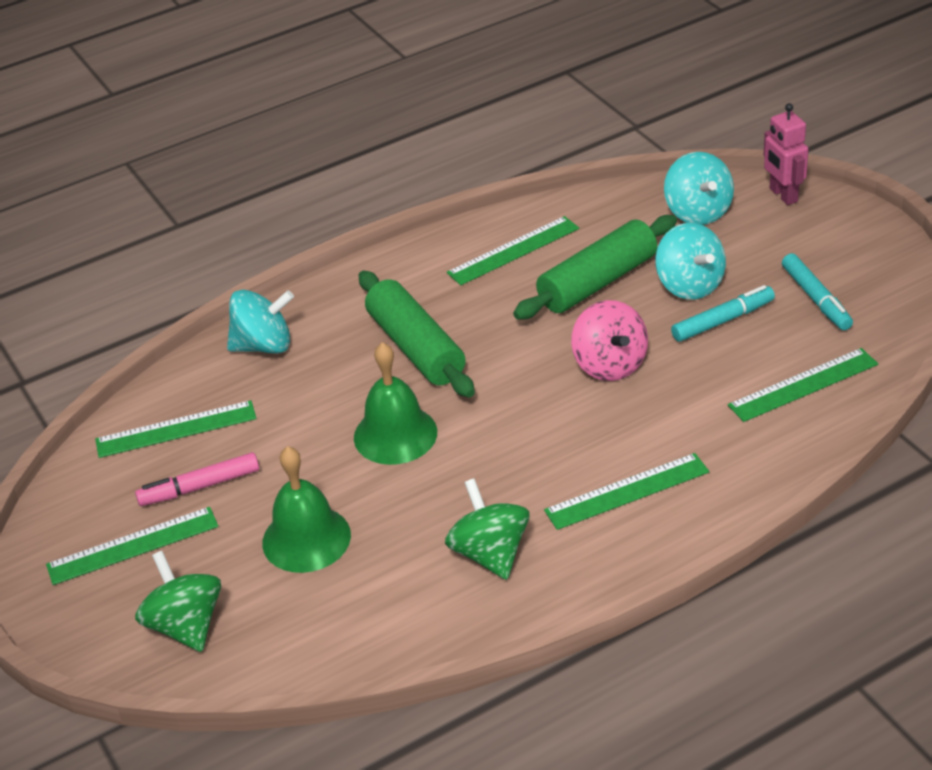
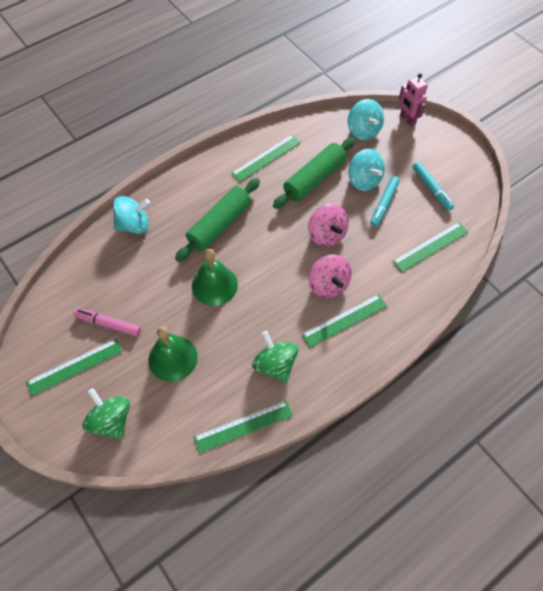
camera: 10 degrees left, 20 degrees up
green ruler [95,400,257,458] -> green ruler moved to [193,400,293,453]
pink marker [135,452,259,506] -> pink marker turned 45 degrees clockwise [74,308,141,337]
green rolling pin [359,271,475,398] -> green rolling pin turned 75 degrees clockwise [175,178,260,262]
turquoise marker [671,285,775,342] -> turquoise marker turned 150 degrees clockwise [370,176,400,227]
none -> pink spinning top [309,255,352,298]

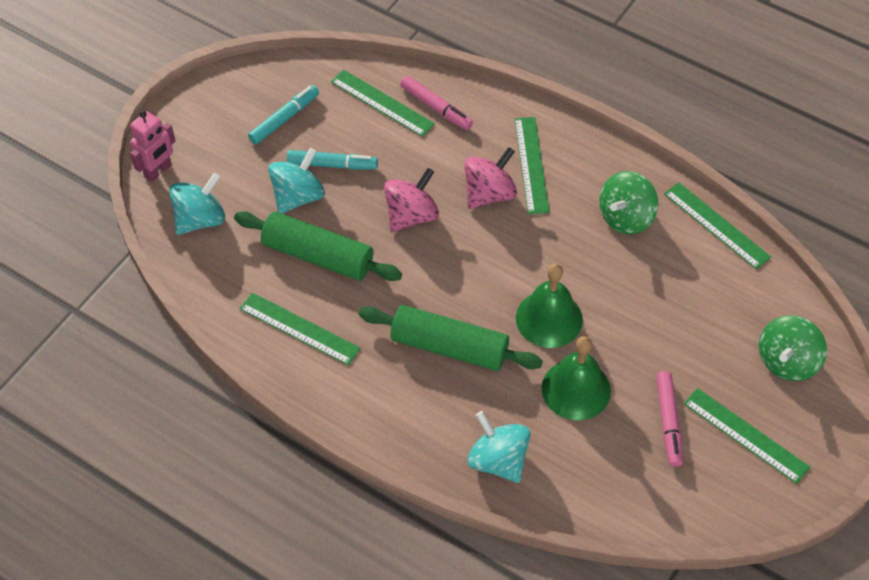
camera: 110 degrees left, 5 degrees down
green bell [148,326,198,382] -> green bell moved to [542,336,611,421]
green ruler [302,294,387,347] -> green ruler turned 45 degrees clockwise [515,117,549,214]
none -> pink marker [400,75,473,130]

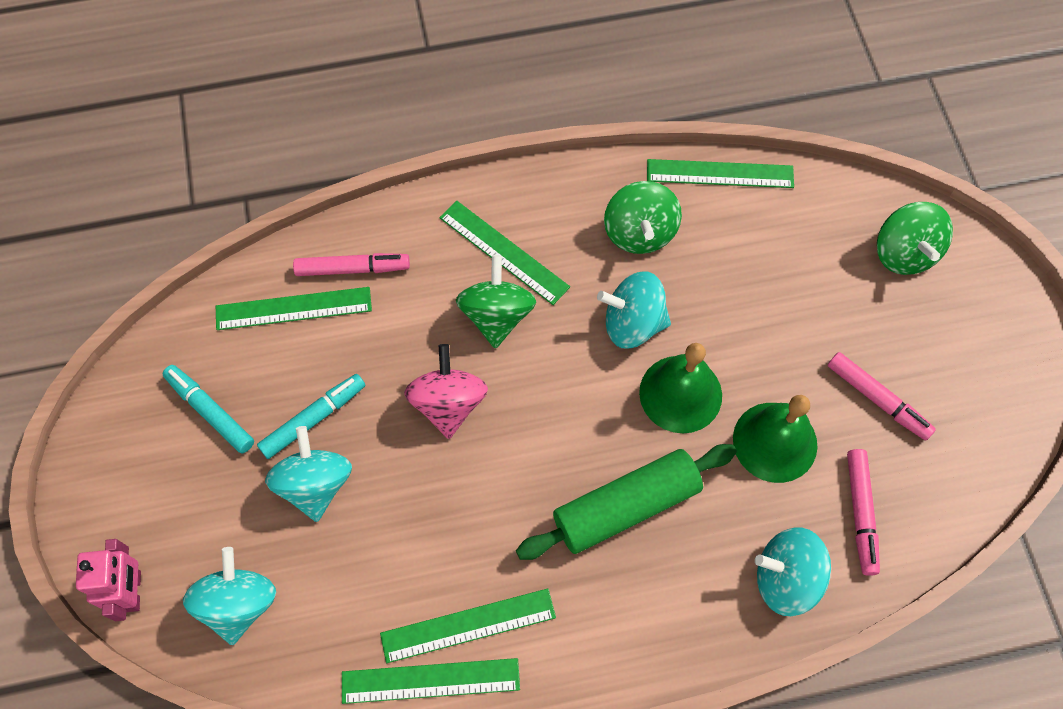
camera: 45 degrees left, 10 degrees up
green rolling pin [234,211,402,281] -> none
turquoise marker [248,85,319,145] -> turquoise marker turned 45 degrees counterclockwise [163,365,254,453]
pink spinning top [464,147,517,209] -> green spinning top [456,255,536,349]
green ruler [684,388,810,484] -> green ruler moved to [342,658,520,704]
none -> turquoise spinning top [597,271,671,349]
none -> pink marker [847,449,880,576]

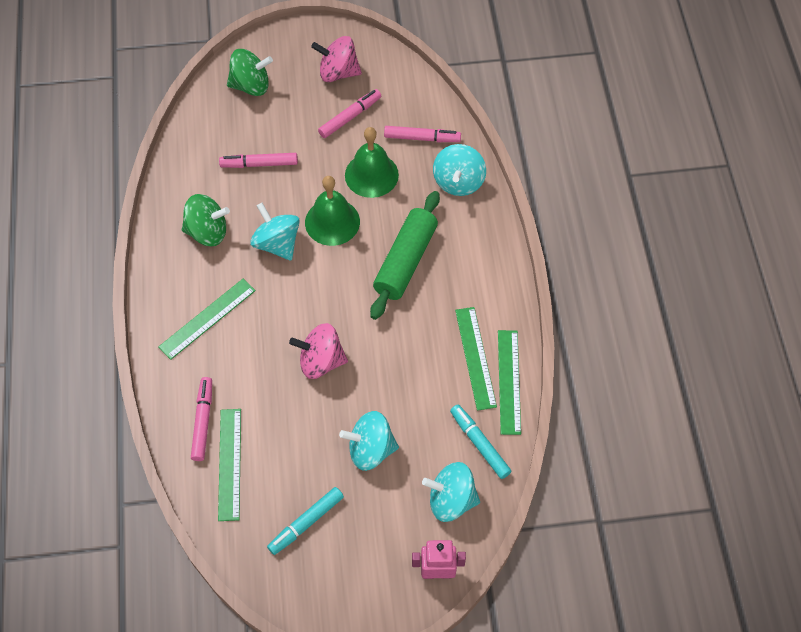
camera: 85 degrees left, 5 degrees down
turquoise marker [257,374,365,459] -> turquoise marker moved to [450,405,511,479]
green spinning top [456,255,536,349] -> none
green rolling pin [516,444,737,560] -> green rolling pin turned 45 degrees clockwise [370,191,440,320]
turquoise spinning top [597,271,671,349] -> turquoise spinning top turned 135 degrees clockwise [250,203,300,261]
green ruler [647,159,794,188] -> none
none -> pink marker [219,153,298,168]
none -> pink spinning top [311,36,362,82]

